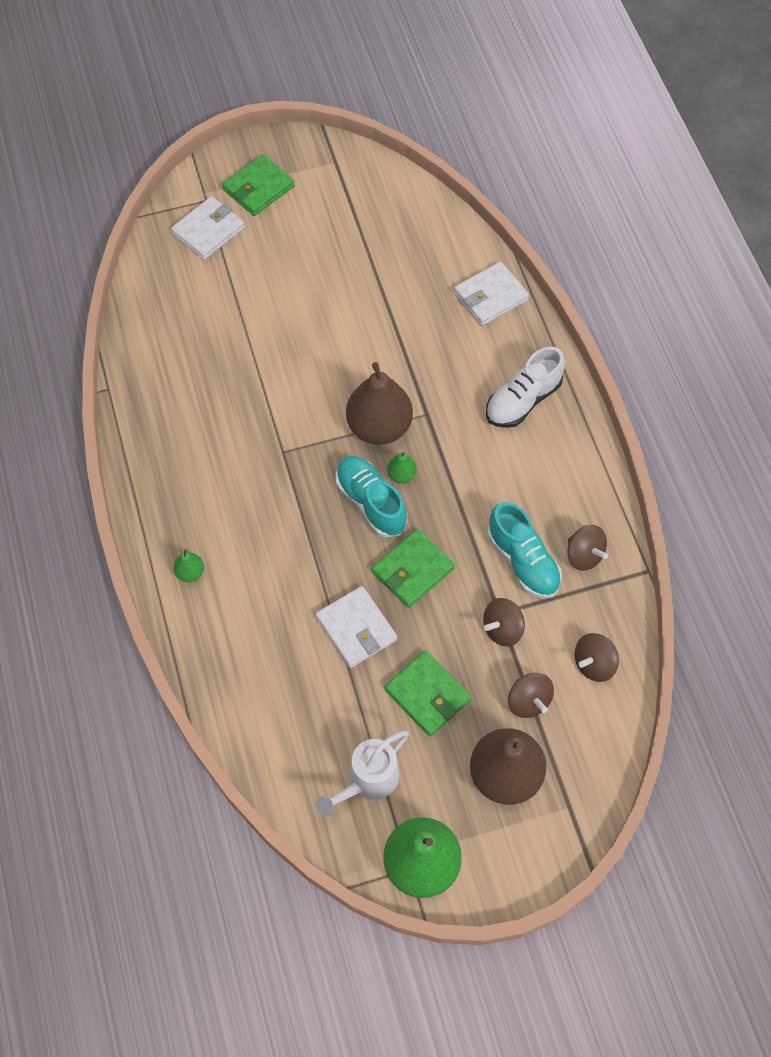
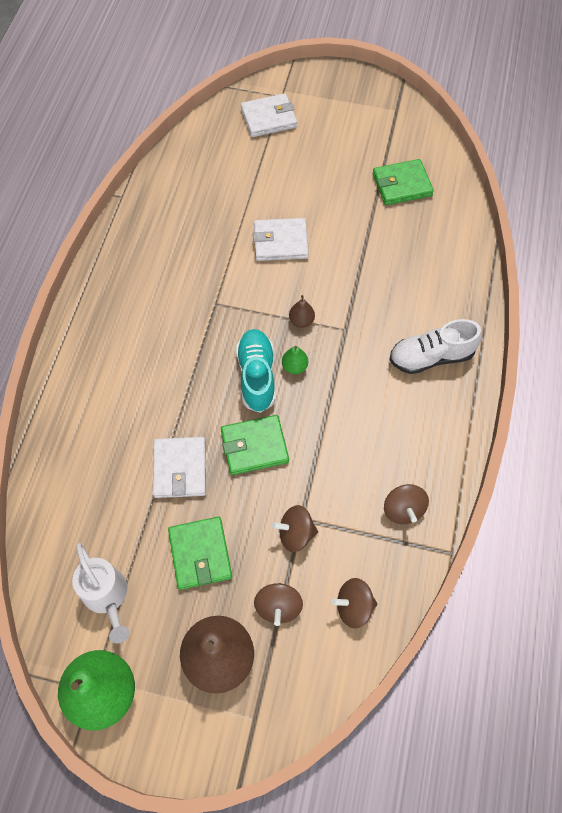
camera: 30 degrees right, 0 degrees up
green pear [173,549,204,582] -> none
green wallet [222,154,295,216] -> green wallet moved to [373,159,434,205]
white watering can [316,730,409,816] -> white watering can turned 105 degrees counterclockwise [72,543,130,644]
brown pear [346,362,413,445] -> brown pear [289,295,315,328], size x0.44
white wallet [454,262,529,326] -> white wallet moved to [253,218,309,261]
turquoise shoe [488,502,562,599] -> none

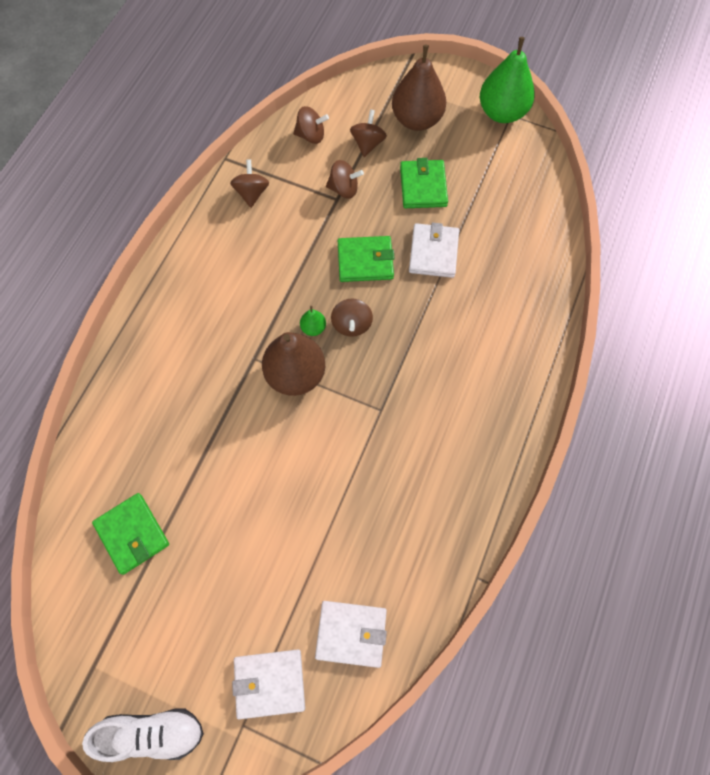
camera: 170 degrees left, 5 degrees up
white watering can [72,543,130,644] -> none
turquoise shoe [236,329,275,413] -> brown spinning top [331,298,373,337]
white wallet [253,218,309,261] -> white wallet moved to [315,601,387,668]
brown pear [289,295,315,328] -> brown pear [262,332,325,396], size x2.30
green wallet [373,159,434,205] -> green wallet turned 60 degrees clockwise [92,493,169,575]
white shoe [390,319,482,374] -> white shoe moved to [82,708,204,762]

